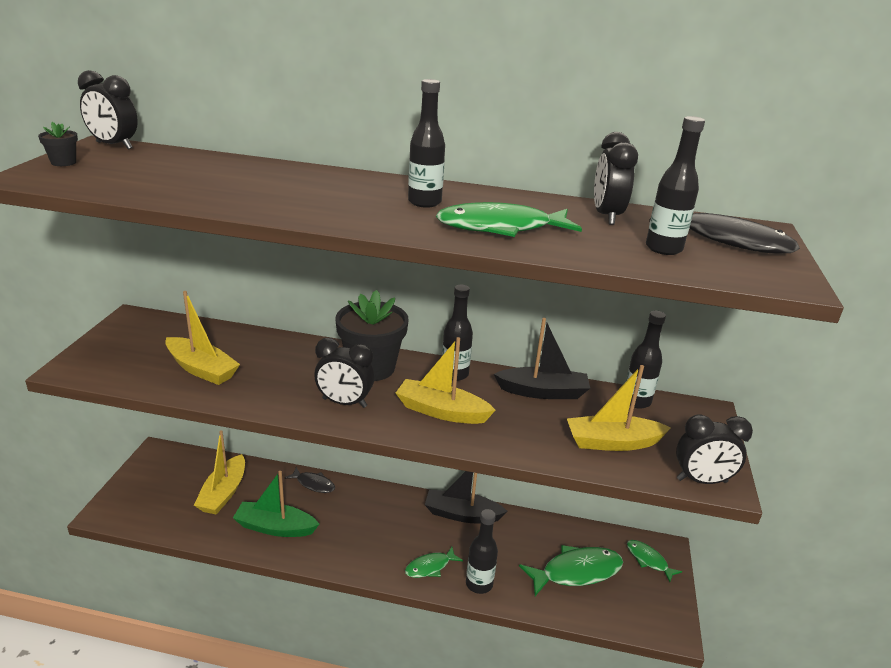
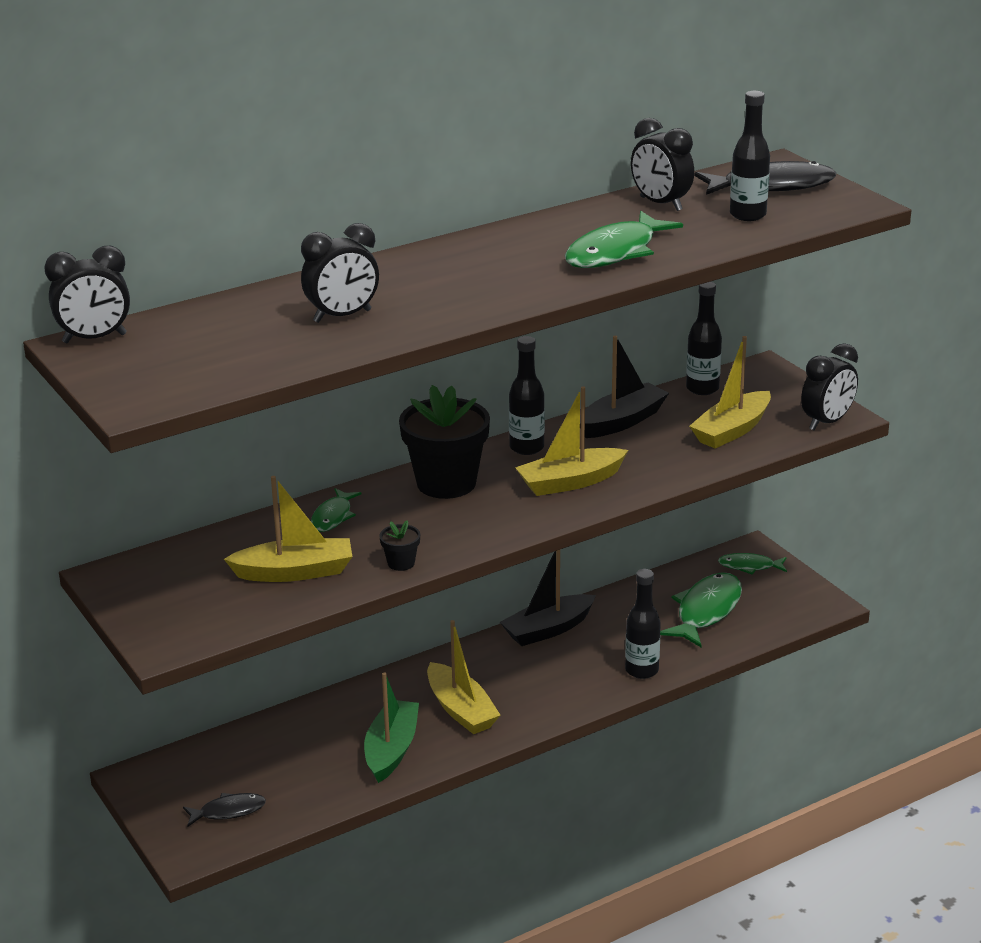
camera: 40 degrees left, 0 degrees up
black flower pot [38,122,78,166] -> black flower pot moved to [379,520,420,571]
yellow boat [194,430,245,515] -> yellow boat moved to [427,620,500,734]
green boat [233,471,319,537] -> green boat turned 135 degrees clockwise [364,672,419,783]
black fish [285,467,335,493] -> black fish moved to [183,793,266,827]
black clock [314,338,374,408] -> black clock moved to [301,223,379,323]
green fish [405,547,463,578] -> green fish moved to [311,488,362,532]
black bottle [408,79,445,208] -> none

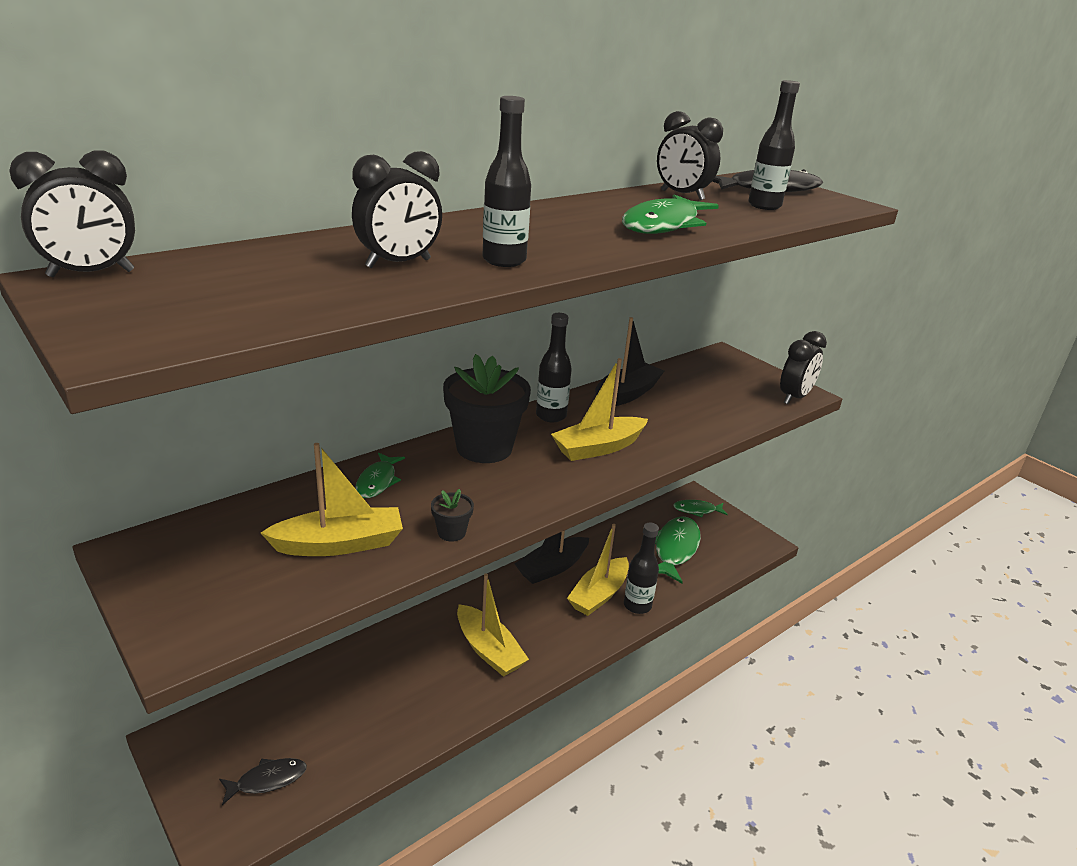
camera: 10 degrees left, 0 degrees up
green boat [364,672,419,783] -> none
black bottle [686,282,722,395] -> black bottle moved to [483,96,531,267]
yellow boat [689,336,771,448] -> yellow boat moved to [567,524,629,616]

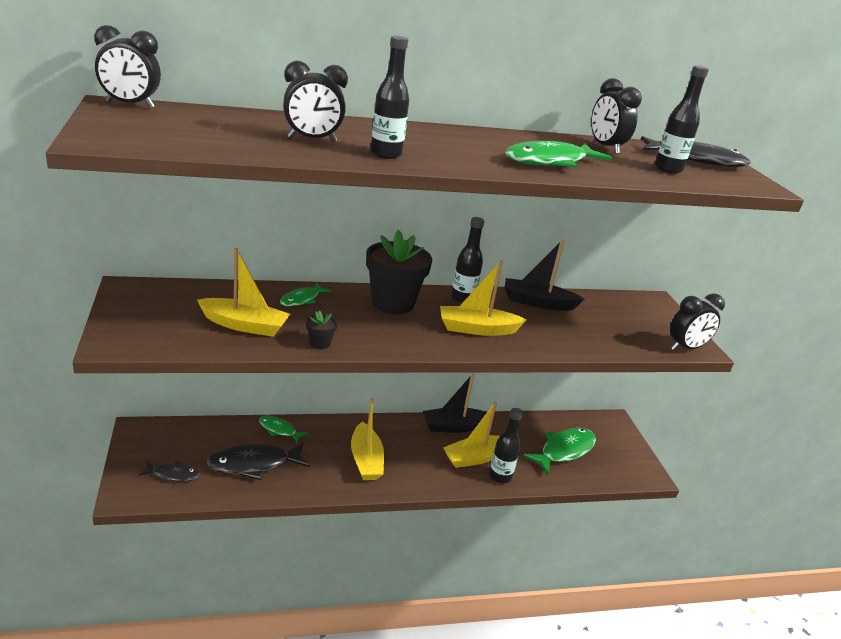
camera: 25 degrees right, 0 degrees up
black boat [595,317,664,406] -> black boat turned 150 degrees counterclockwise [504,240,585,311]
green fish [673,500,728,517] -> green fish moved to [259,416,308,443]
none -> black fish [206,442,309,480]

